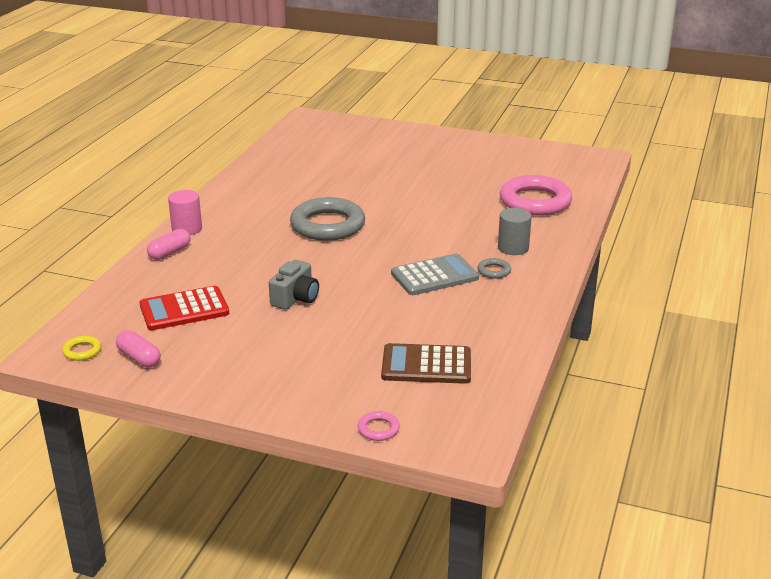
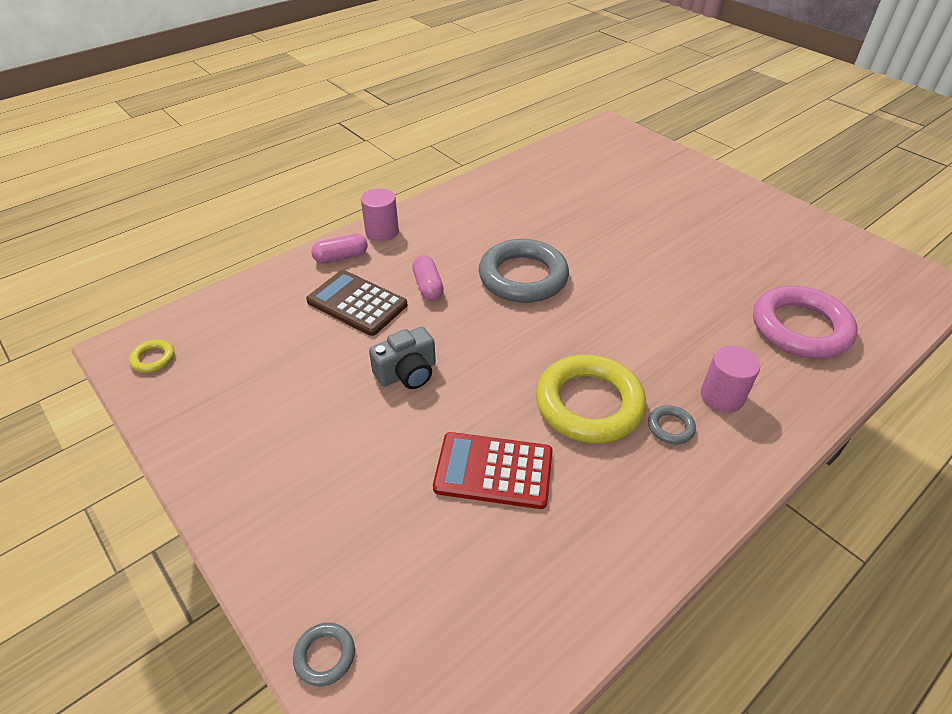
camera: 30 degrees right, 15 degrees up
pink capsule [116,330,161,367] -> pink capsule moved to [412,255,444,301]
red calculator [140,286,229,330] -> red calculator moved to [433,432,553,509]
pink ring [358,411,400,441] -> grey ring [293,622,355,686]
brown calculator [381,343,471,384] -> brown calculator moved to [306,270,407,336]
grey calculator [391,253,479,295] -> yellow ring [536,355,646,444]
grey cylinder [498,208,532,255] -> pink cylinder [701,346,760,413]

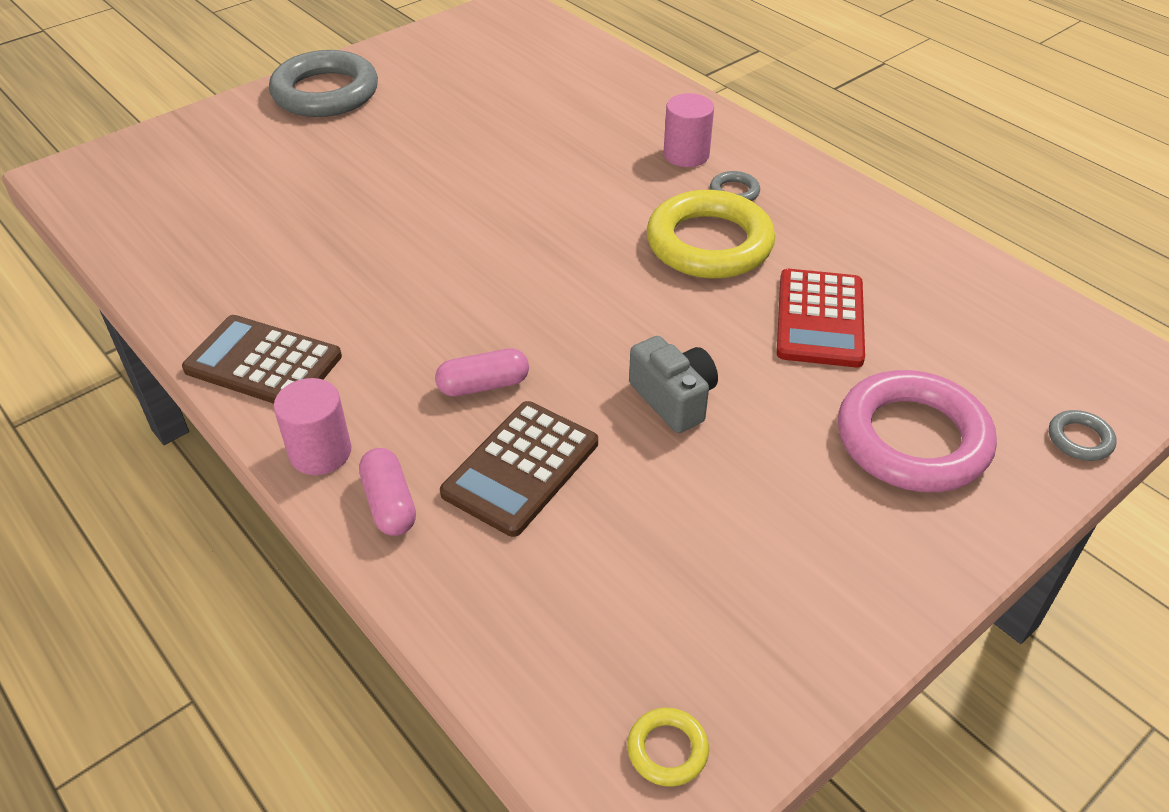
camera: 90 degrees left, 0 degrees up
grey ring [479,239,569,303] -> grey ring moved to [269,50,378,117]
pink ring [753,286,858,359] -> pink ring moved to [838,370,997,492]
none -> brown calculator [182,315,342,404]

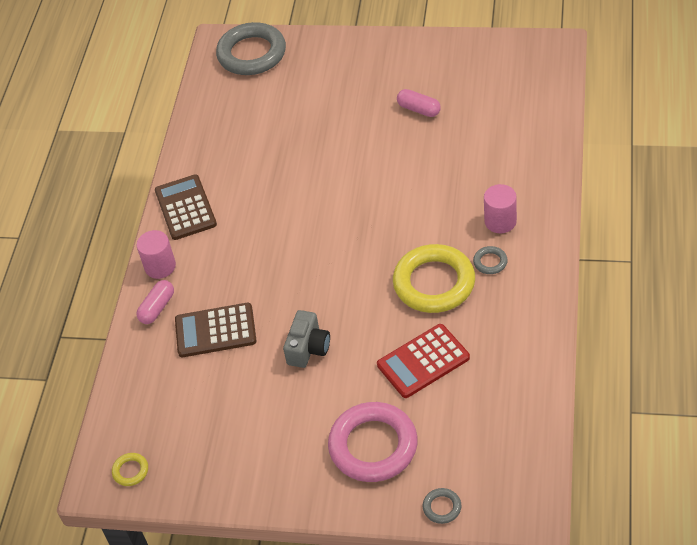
camera: 55 degrees right, 5 degrees up
grey ring [269,50,378,117] -> grey ring moved to [216,22,286,75]
pink capsule [435,348,529,396] -> pink capsule moved to [397,89,441,117]

